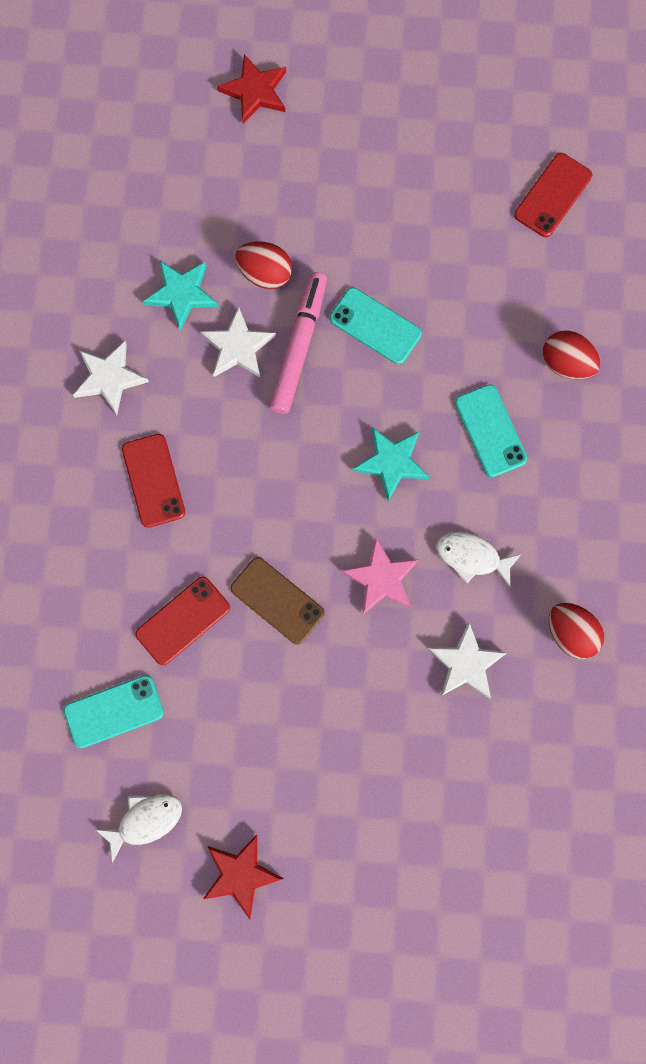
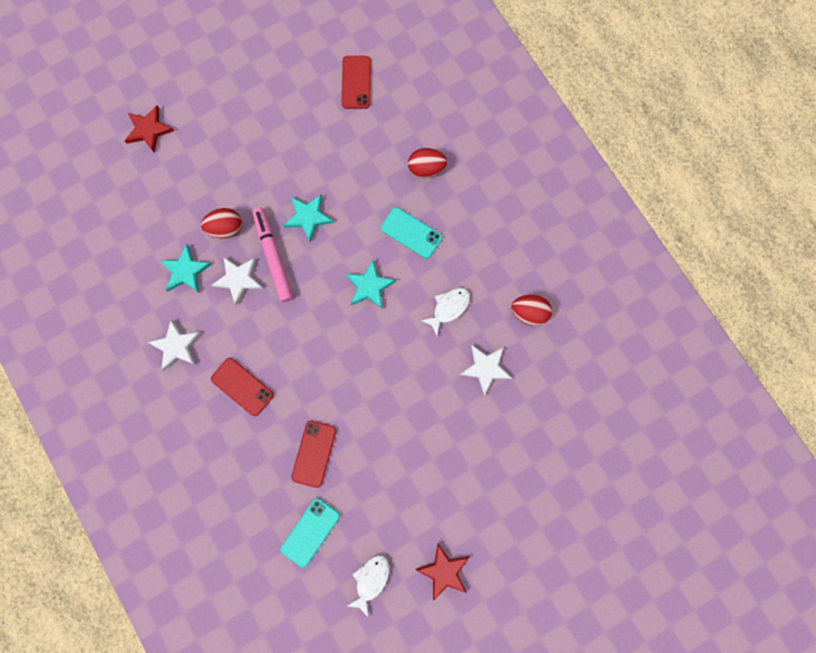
camera: 35 degrees left, 0 degrees up
brown phone [231,557,325,645] -> none
turquoise phone [330,287,422,364] -> turquoise star [283,194,334,242]
pink star [341,538,419,614] -> none
white fish [436,532,522,587] -> white fish turned 150 degrees clockwise [420,288,470,336]

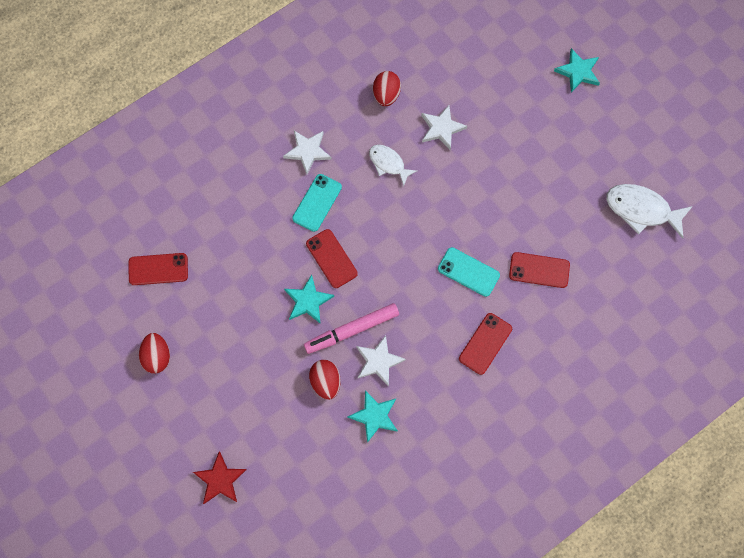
camera: 95 degrees left, 5 degrees down
white star [148,319,201,371] -> white star moved to [283,131,332,174]
turquoise phone [280,498,340,567] -> turquoise phone moved to [438,247,500,297]
turquoise star [345,260,396,309] -> turquoise star moved to [554,48,600,93]
white fish [347,555,390,618] -> white fish [606,184,693,239], size x1.61
red egg [408,148,447,178] -> red egg moved to [139,333,170,373]
red star [416,544,469,601] -> none
none -> red phone [306,229,358,288]

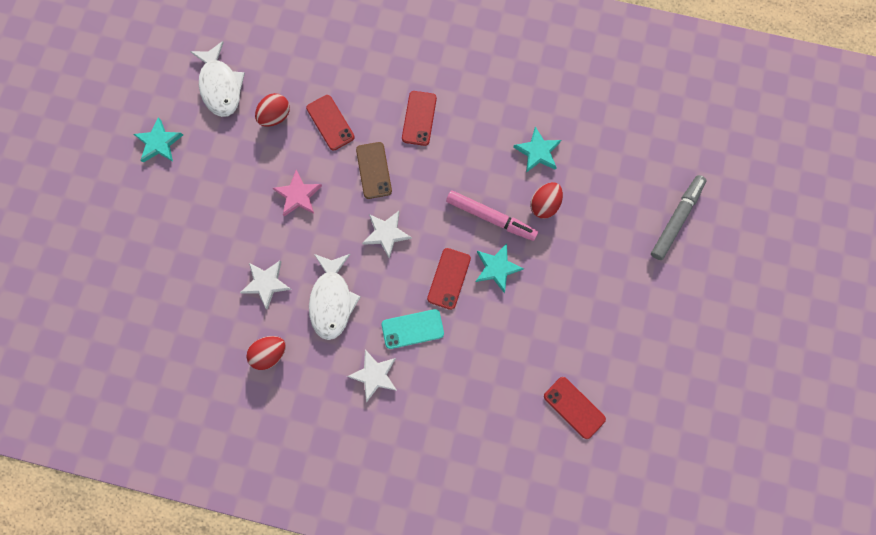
camera: 130 degrees left, 5 degrees up
red egg [139,333,170,373] -> red egg moved to [255,93,290,127]
red star [193,451,247,504] -> grey marker [651,175,706,260]
white star [356,335,406,387] -> white star moved to [362,211,412,259]
white fish [369,145,417,187] -> white fish [309,254,361,340], size x1.61
turquoise phone [438,247,500,297] -> brown phone [356,142,392,199]
red phone [459,313,512,375] -> red phone turned 75 degrees counterclockwise [402,91,437,146]
turquoise star [554,48,600,93] -> turquoise star moved to [134,117,183,163]
none -> pink star [273,170,322,216]

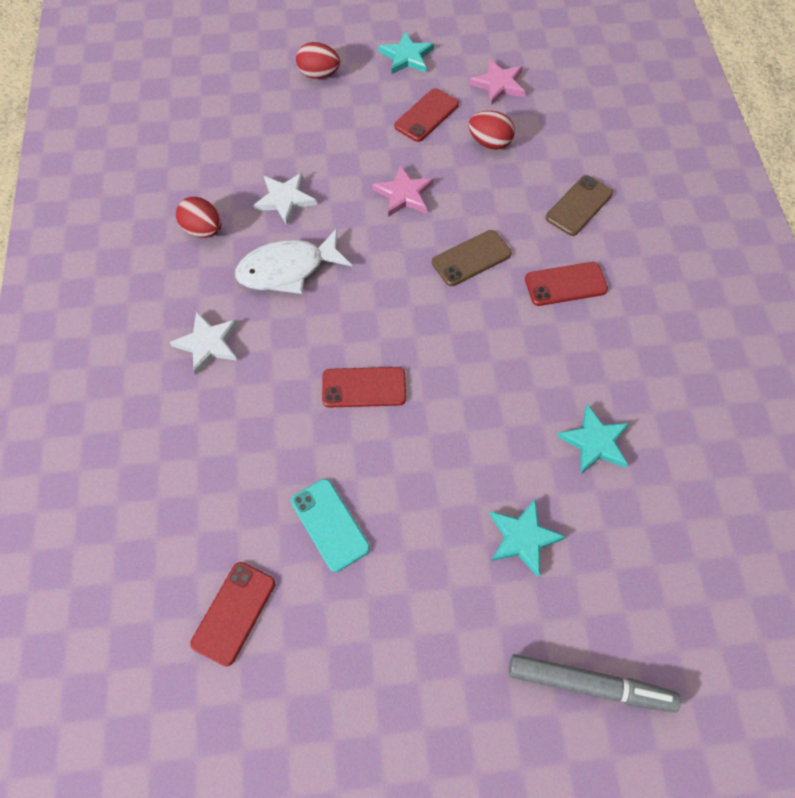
camera: 70 degrees right, 15 degrees down
white fish [190,41,245,117] -> pink star [469,59,525,105]
red phone [306,95,355,150] -> red phone moved to [394,88,459,142]
white star [362,211,412,259] -> none
turquoise phone [382,309,444,349] -> turquoise phone moved to [291,479,370,572]
pink marker [446,190,538,241] -> none
turquoise star [476,244,524,293] -> turquoise star moved to [490,499,566,577]
red egg [530,182,563,219] -> red egg moved to [296,42,340,79]
none -> brown phone [546,175,613,236]

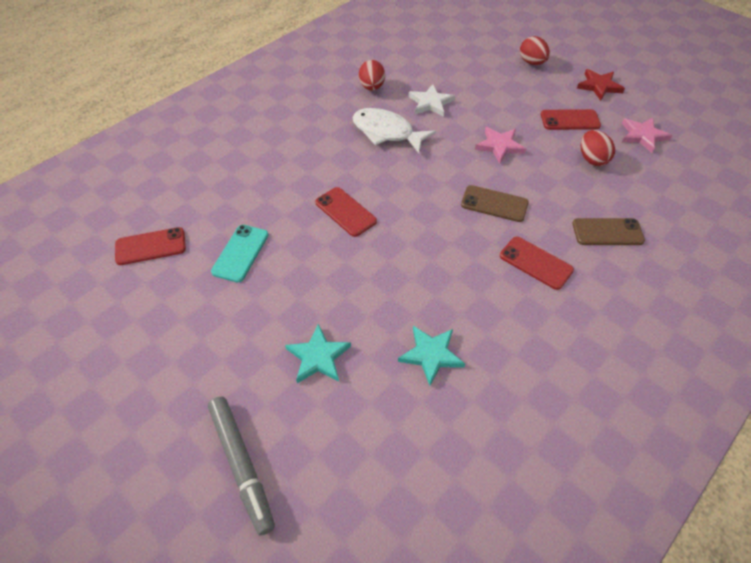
camera: 50 degrees right, 10 degrees down
white star [170,311,238,375] -> none
turquoise star [379,32,434,75] -> red star [577,69,625,101]

